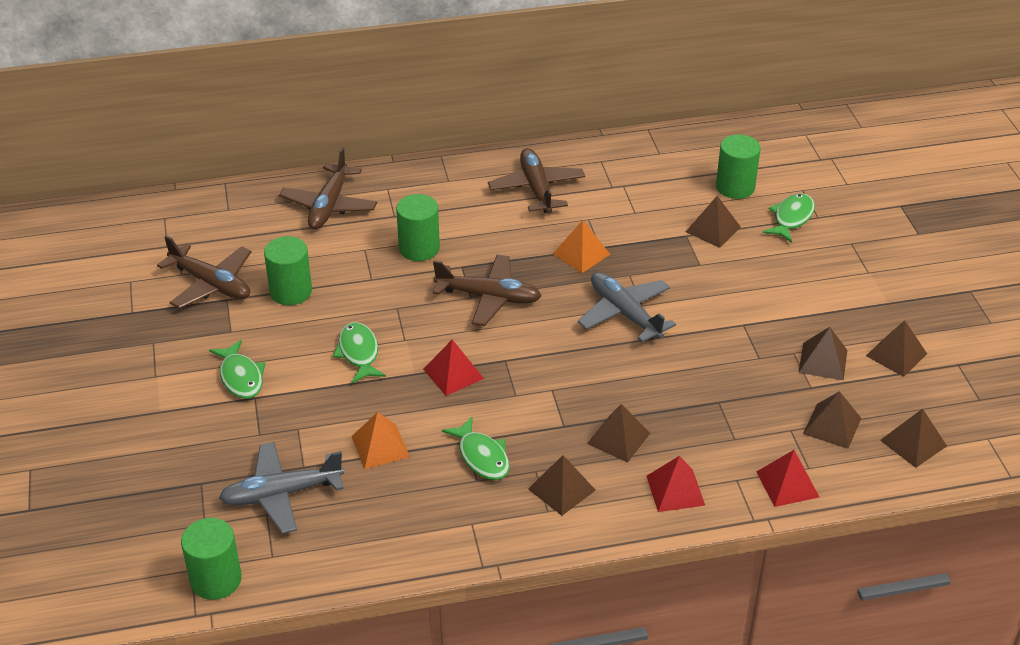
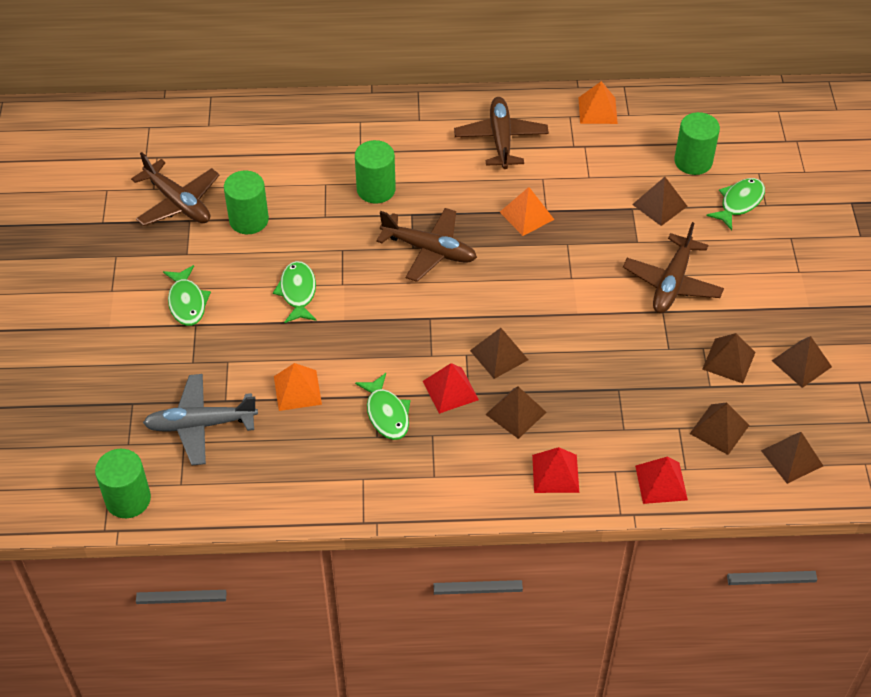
camera: 10 degrees right, 10 degrees up
brown plane [279,147,377,229] -> brown plane moved to [623,222,724,313]
red pyramid [423,339,484,396] -> red pyramid moved to [423,363,479,414]
brown pyramid [528,455,596,516] -> brown pyramid moved to [470,328,528,379]
grey plane [578,272,676,342] -> none
none -> orange pyramid [579,81,618,124]

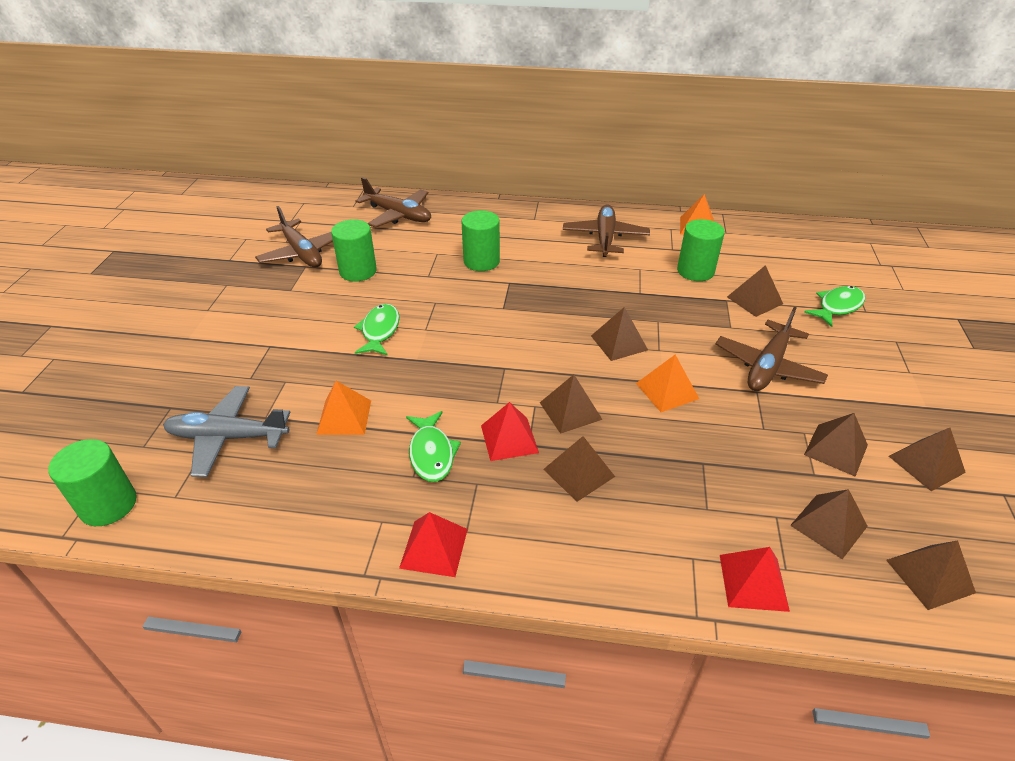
camera: 10 degrees right, 10 degrees down
green fish [163,265,211,326] -> none
brown plane [376,208,477,282] -> brown plane moved to [355,177,431,228]
orange pyramid [500,187,554,236] -> orange pyramid moved to [636,355,699,412]
red pyramid [532,447,579,493] -> red pyramid moved to [399,512,468,577]
green cylinder [674,112,720,175] -> green cylinder moved to [677,219,725,281]
none -> brown pyramid [591,307,648,361]

